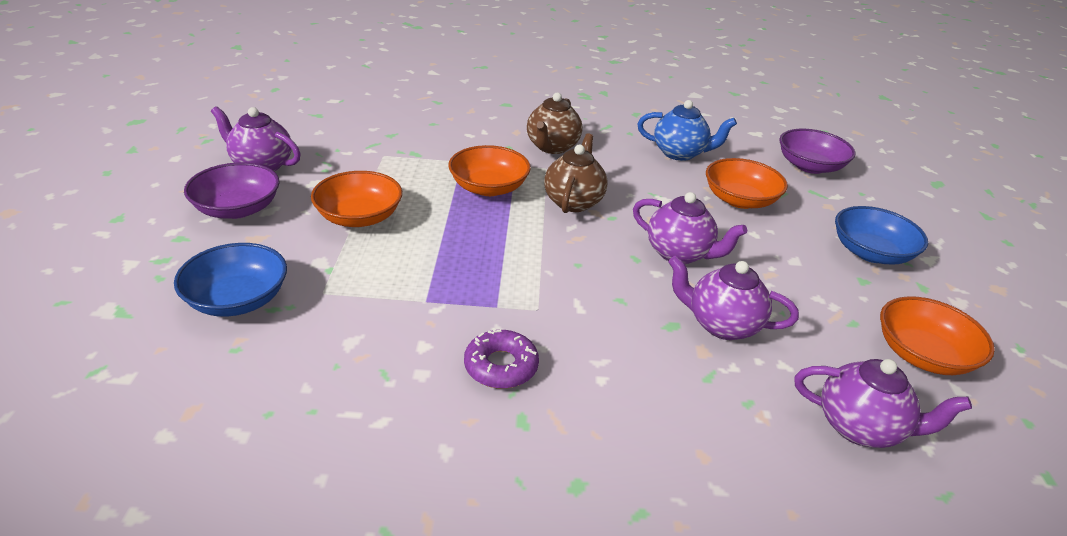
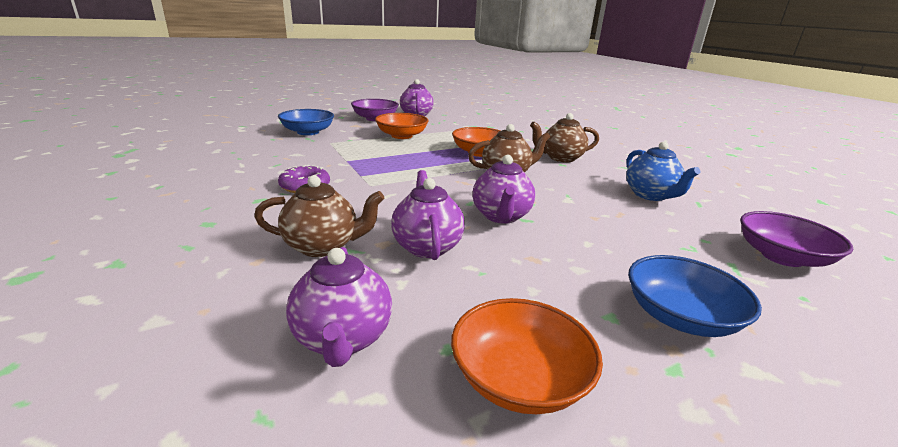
camera: 60 degrees right, 10 degrees down
orange bowl [706,158,788,209] -> none
none -> brown teapot [254,175,384,257]

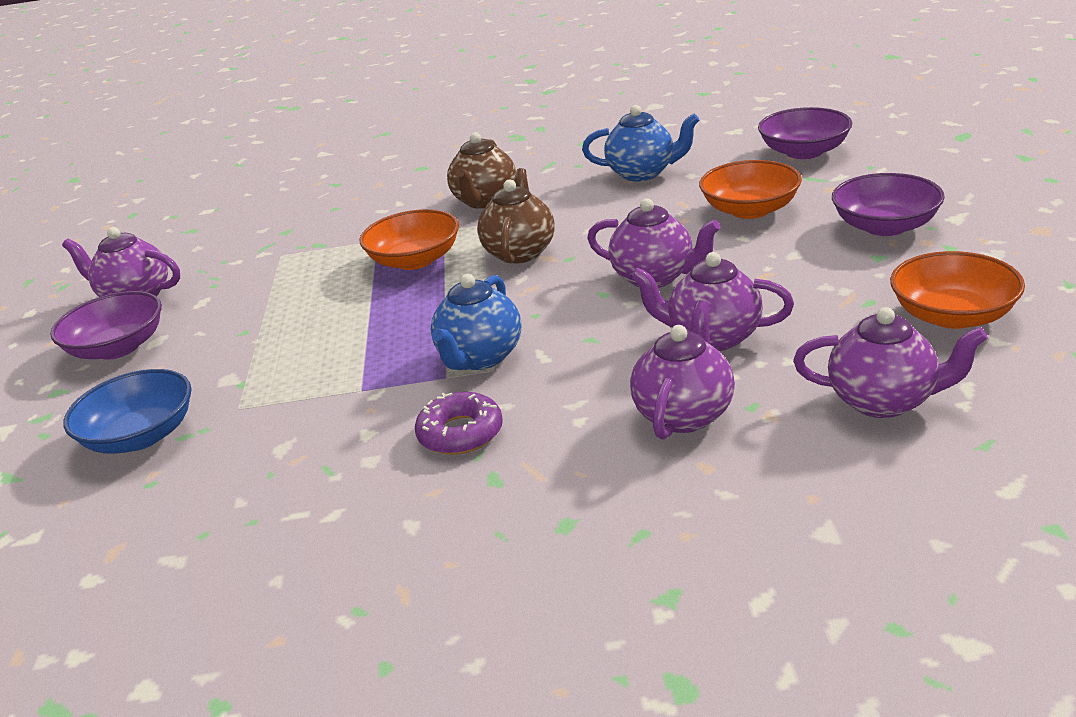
camera: 60 degrees left, 5 degrees up
brown teapot [254,175,384,257] -> purple teapot [630,300,735,440]
orange bowl [375,113,428,139] -> orange bowl moved to [699,160,802,219]
blue bowl [628,255,762,337] -> purple bowl [832,173,945,236]
none -> blue teapot [431,274,521,370]

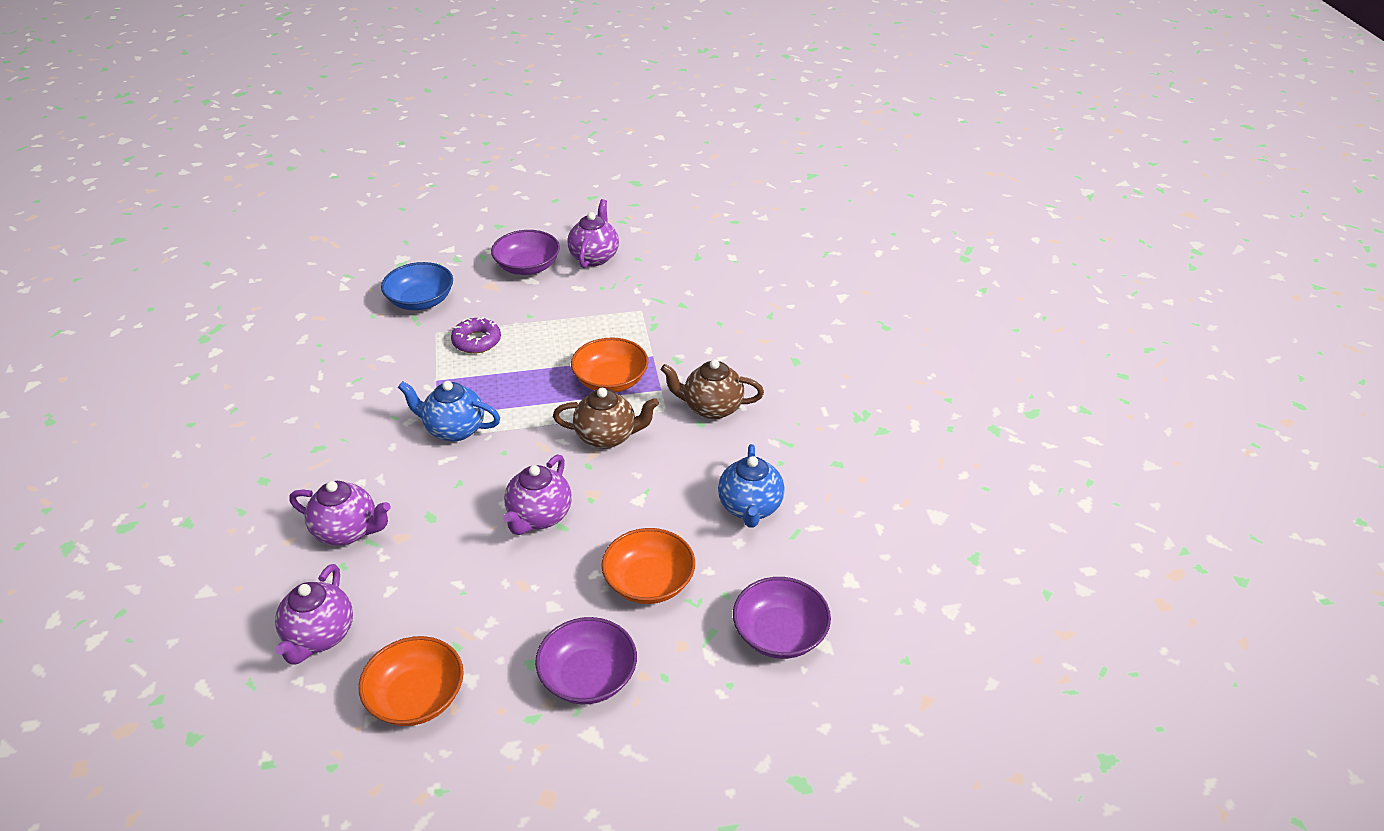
camera: 80 degrees right, 10 degrees up
purple donut [415,392,503,455] -> purple donut moved to [451,317,501,353]
purple teapot [631,252,794,351] -> none

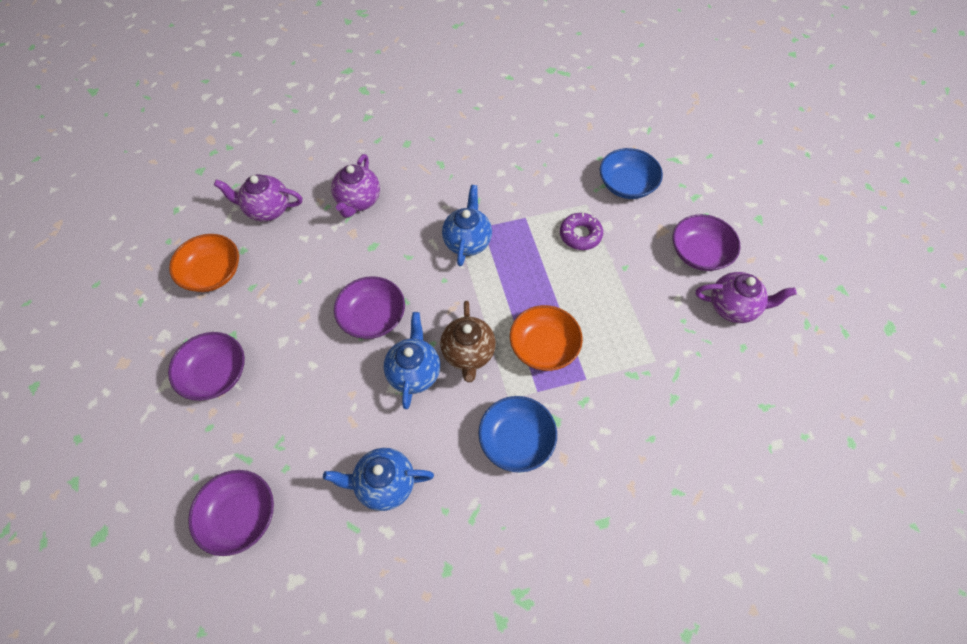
camera: 85 degrees right, 20 degrees up
purple teapot [503,455,572,535] -> purple bowl [334,276,405,339]
orange bowl [601,528,695,604] -> none
brown teapot [661,359,764,419] -> blue bowl [478,396,557,473]
none -> blue teapot [384,312,440,409]

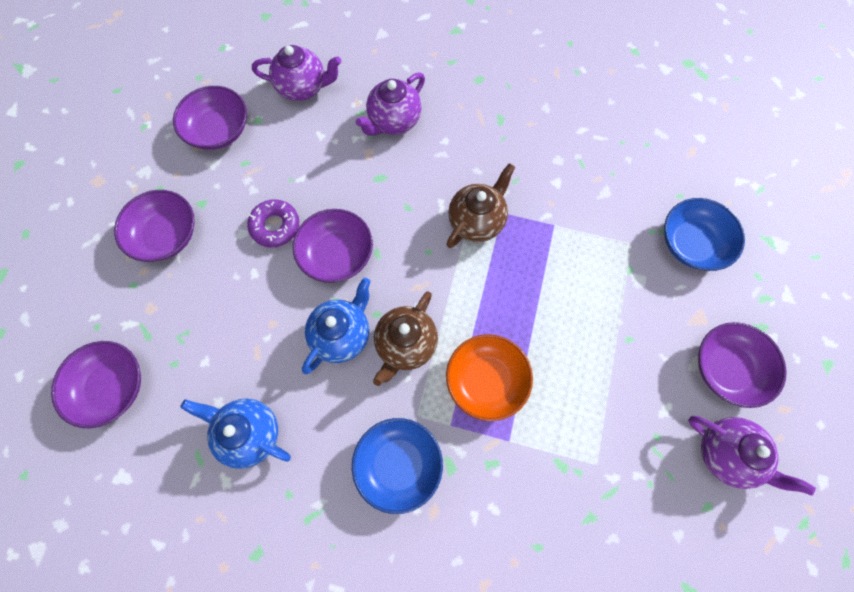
camera: 30 degrees right, 10 degrees up
orange bowl [169,234,239,292] -> purple bowl [173,86,247,150]
purple teapot [214,174,302,222] -> purple teapot turned 150 degrees clockwise [252,45,341,101]
blue teapot [442,185,492,266] -> brown teapot [446,163,515,248]
purple donut [560,212,603,250] -> purple donut moved to [247,199,299,247]

